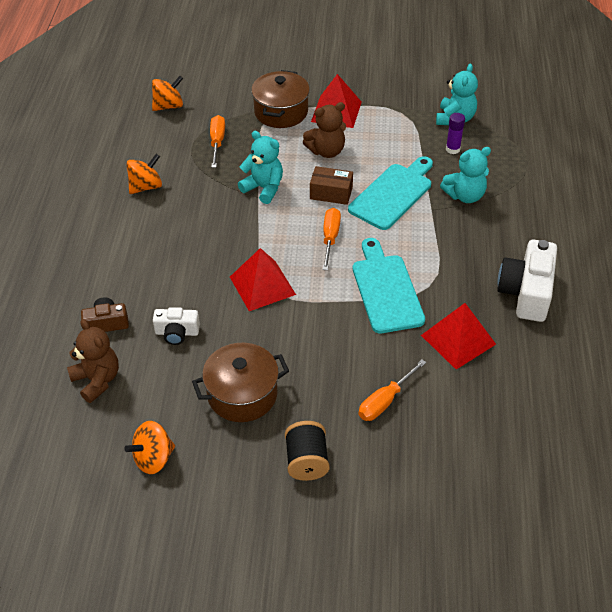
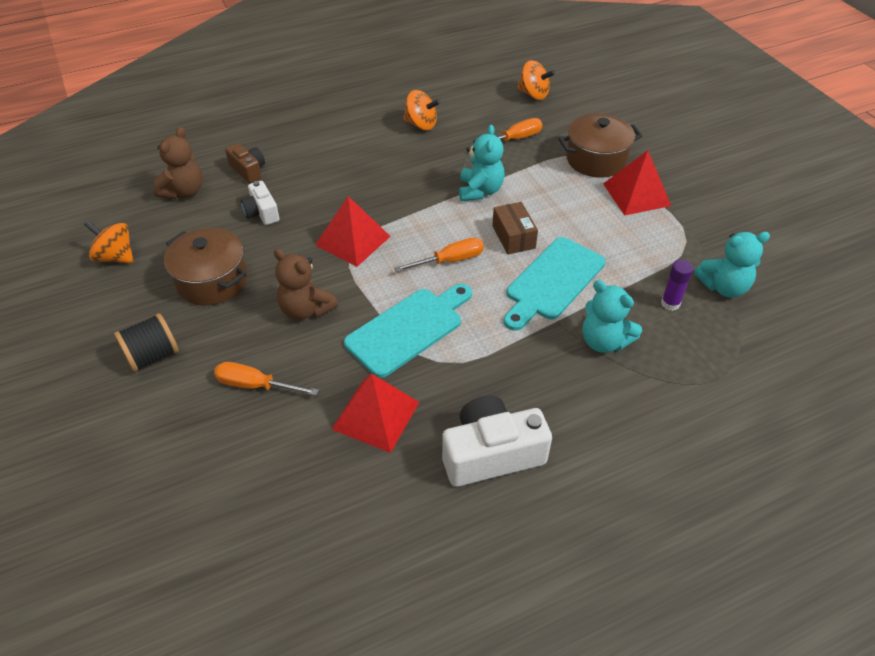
camera: 60 degrees right, 0 degrees up
brown teddy bear [303,102,346,158] -> brown teddy bear moved to [274,249,338,320]
turquoise cutting board [348,156,433,230] -> turquoise cutting board turned 120 degrees clockwise [504,237,606,331]

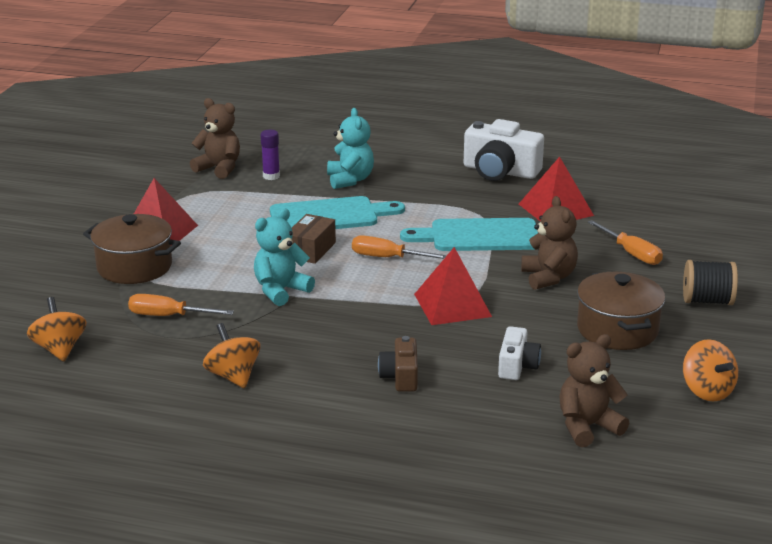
camera: 140 degrees left, 20 degrees down
brown camera [225,143,265,183] -> brown camera moved to [378,336,418,391]
turquoise teddy bear [694,232,770,297] -> brown teddy bear [190,98,240,179]

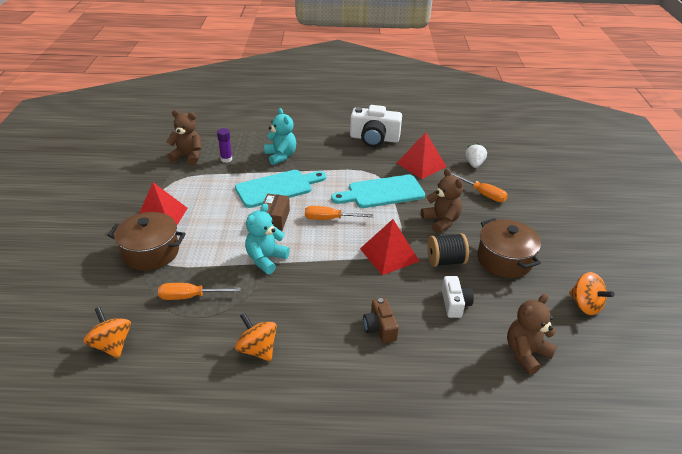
camera: 15 degrees left, 10 degrees up
black spool [683,260,738,305] -> black spool moved to [427,233,469,267]
none -> white strawberry [465,143,487,168]

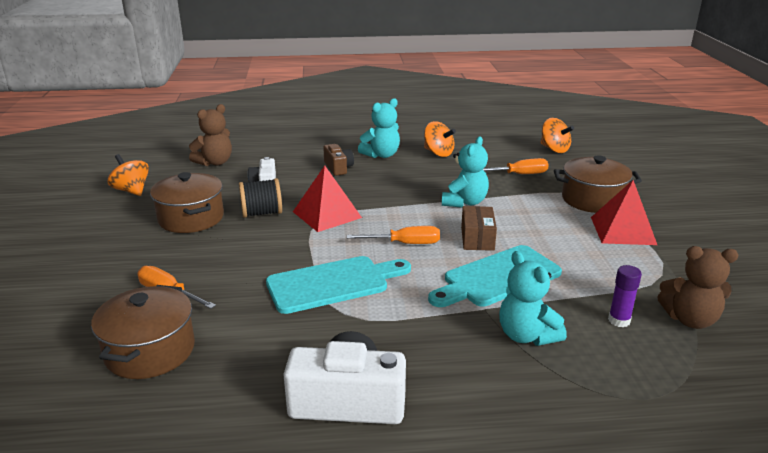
camera: 175 degrees right, 10 degrees down
red pyramid [397,132,447,179] -> none
brown teddy bear [421,169,463,233] -> none
white strawberry [465,143,487,168] -> brown pot [91,285,195,379]
none -> turquoise teddy bear [358,98,400,158]

